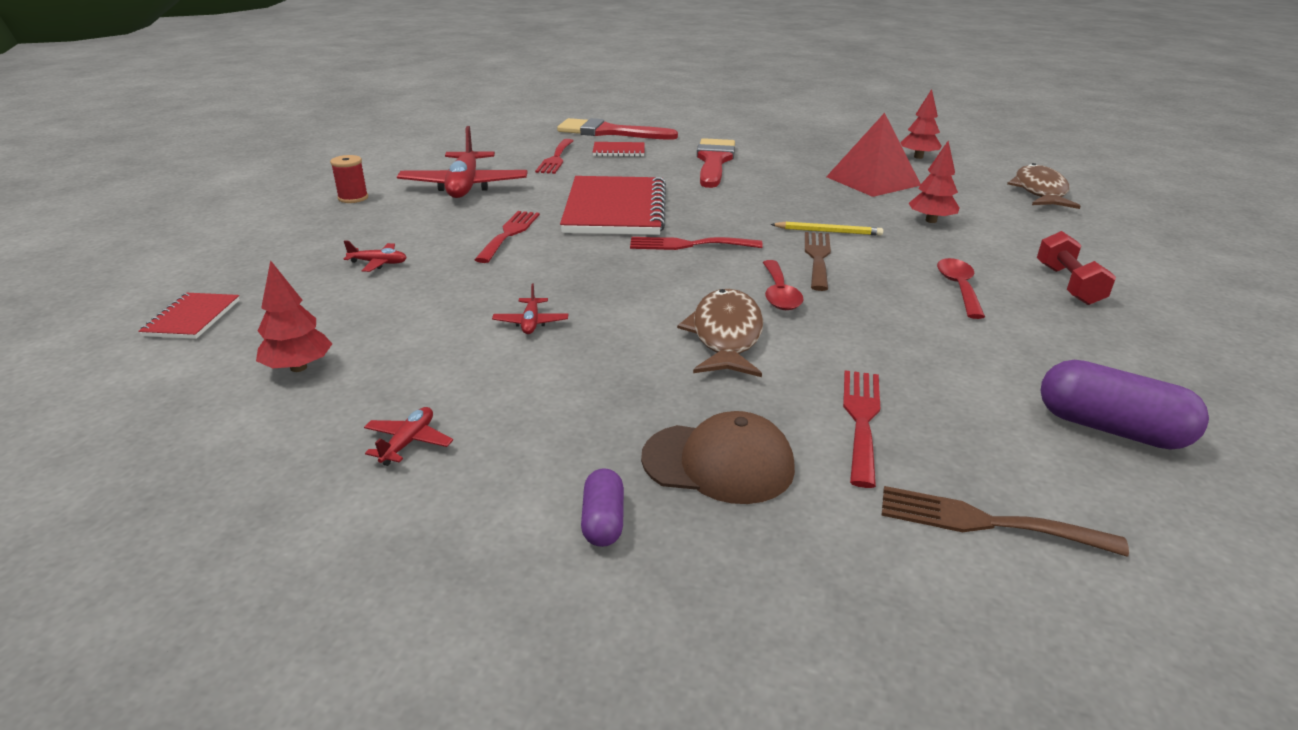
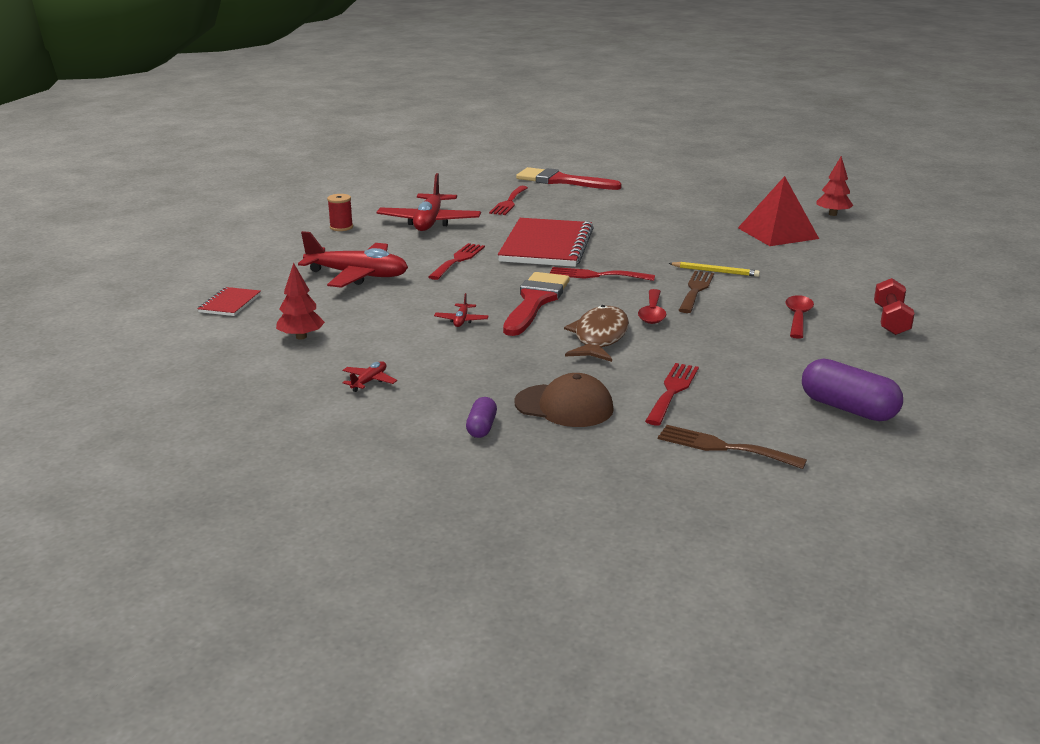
camera: 10 degrees right, 5 degrees down
red plane [344,240,407,272] -> red plane [298,231,408,288], size x2.40
red notebook [593,142,644,157] -> none
red brush [697,138,735,188] -> red brush moved to [503,272,570,336]
red tree [909,141,959,223] -> none
brown fish [1007,163,1080,209] -> none

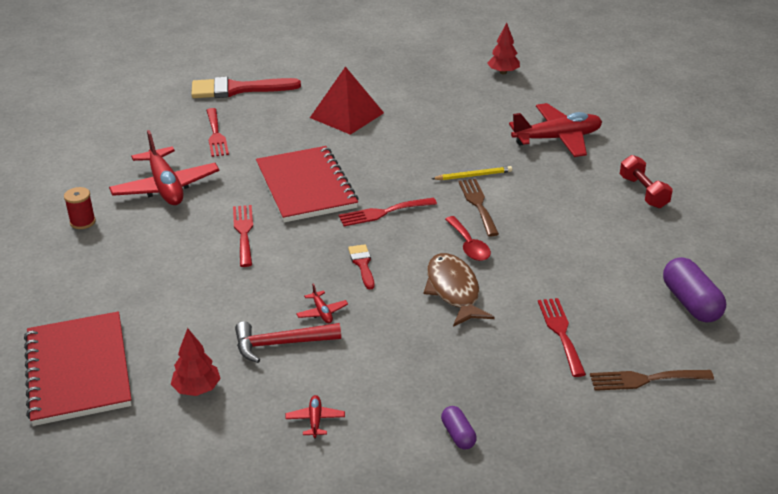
camera: 30 degrees left, 10 degrees up
red notebook [197,287,261,316] -> red notebook [24,311,132,426], size x2.20
red plane [298,231,408,288] -> red plane moved to [509,103,602,157]
red brush [503,272,570,336] -> red brush [348,244,374,290], size x0.50
brown cap [514,373,614,427] -> none
red pyramid [738,176,819,246] -> red pyramid moved to [310,66,384,135]
red spoon [786,295,814,339] -> none
purple capsule [802,359,903,421] -> purple capsule turned 60 degrees clockwise [663,257,726,323]
none -> red hammer [235,321,341,363]

